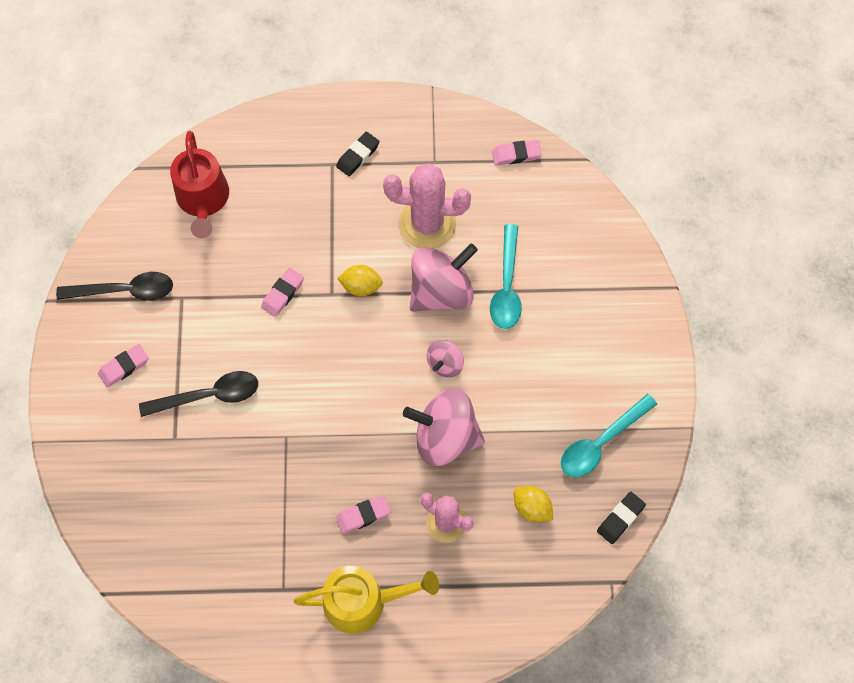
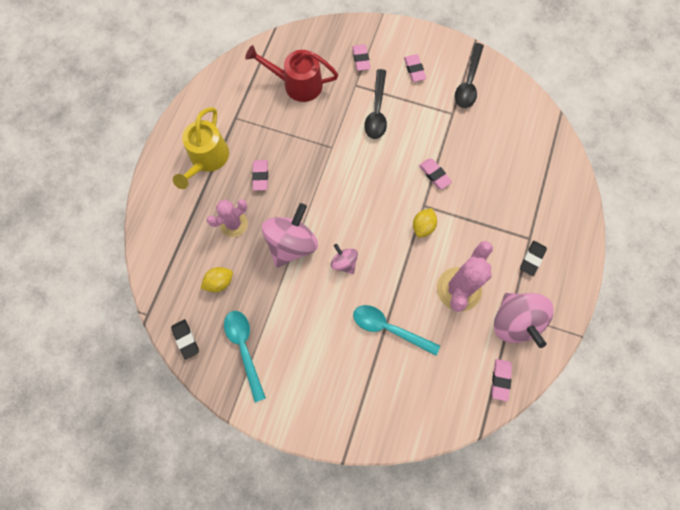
camera: 110 degrees right, 5 degrees up
red watering can [170,131,229,238] -> red watering can moved to [245,45,338,102]
black eraser [336,132,380,176] -> black eraser turned 60 degrees clockwise [520,241,547,276]
pink spinning top [410,243,478,312] -> pink spinning top moved to [494,293,554,348]
none -> pink eraser [352,44,371,71]

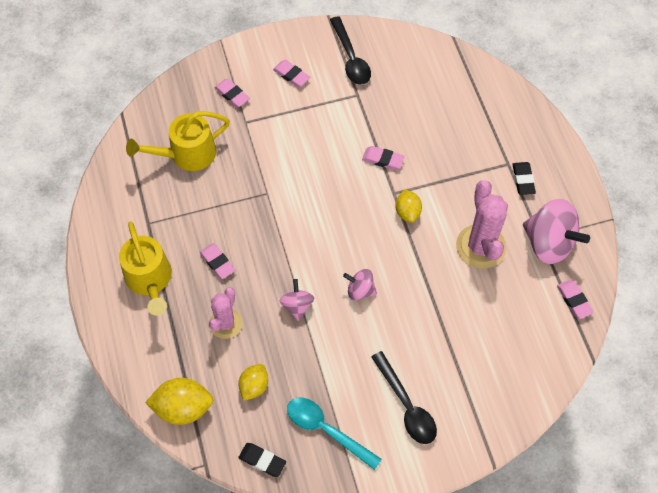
camera: 35 degrees left, 10 degrees down
red watering can [245,45,338,102] -> yellow watering can [126,111,230,171]
pink spinning top [262,203,318,268] -> pink spinning top [280,279,314,321], size x0.52
turquoise spoon [353,305,440,356] -> none
black spoon [364,69,387,139] -> black spoon moved to [371,351,437,444]
none -> yellow lemon [145,378,213,425]

